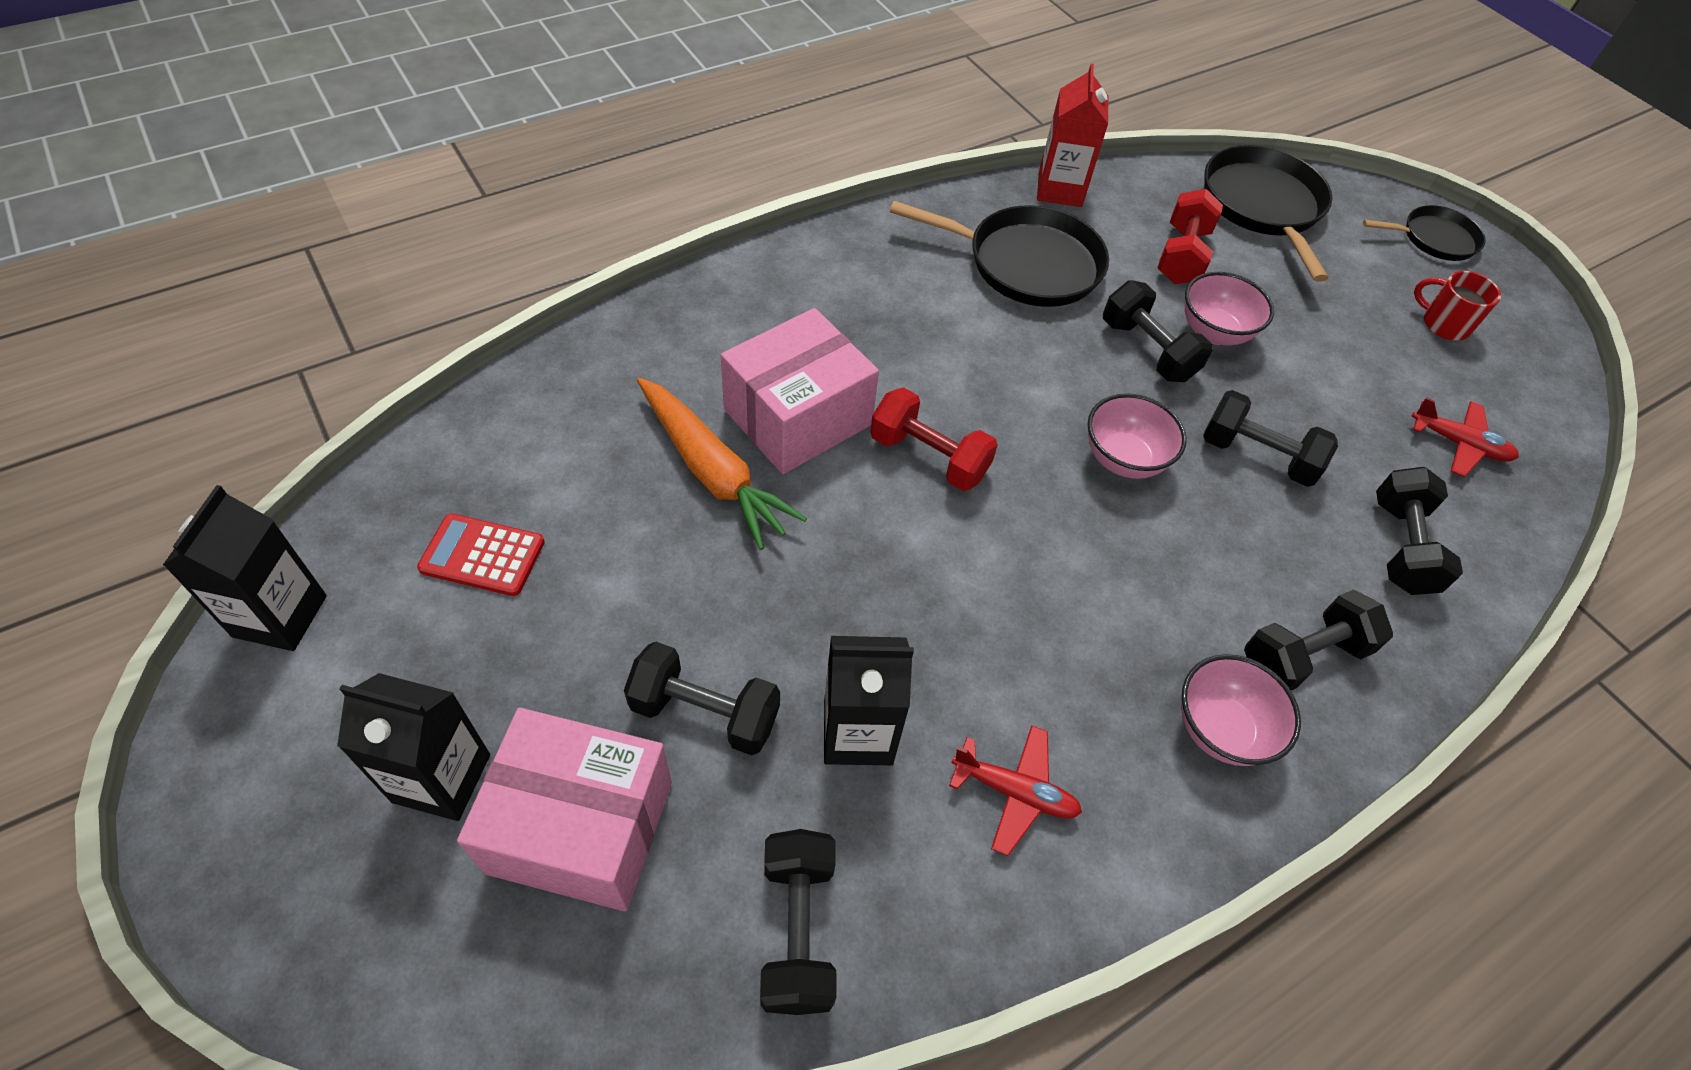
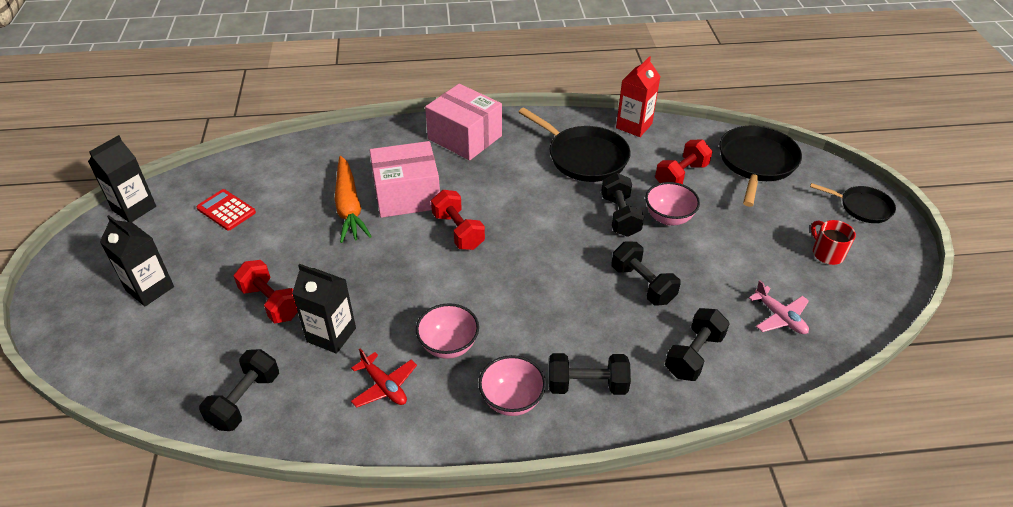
camera: 30 degrees right, 10 degrees down
pink box [457,708,672,911] -> pink box moved to [425,84,502,160]
black dumbbell [624,642,780,755] -> red dumbbell [234,260,298,323]
pink bowl [1087,393,1187,479] -> pink bowl moved to [416,303,479,359]
red plane [1412,397,1519,477] -> pink plane [749,280,809,334]

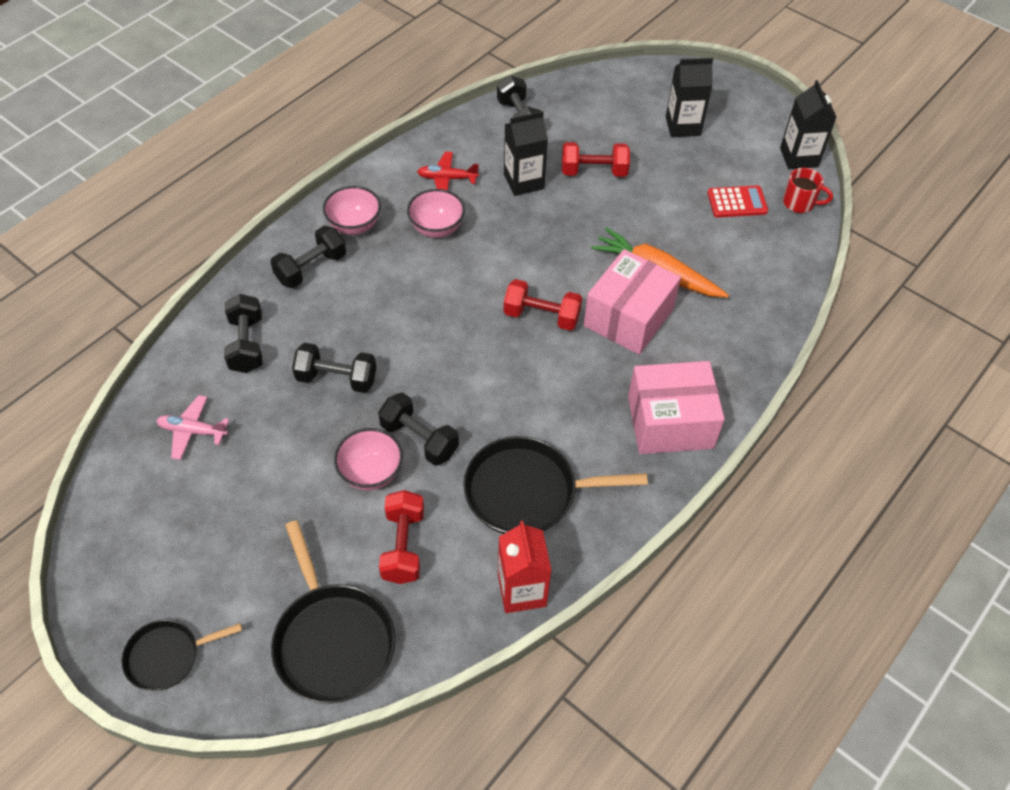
camera: 135 degrees right, 10 degrees up
red mug [811,220,856,265] -> red mug moved to [783,168,833,213]

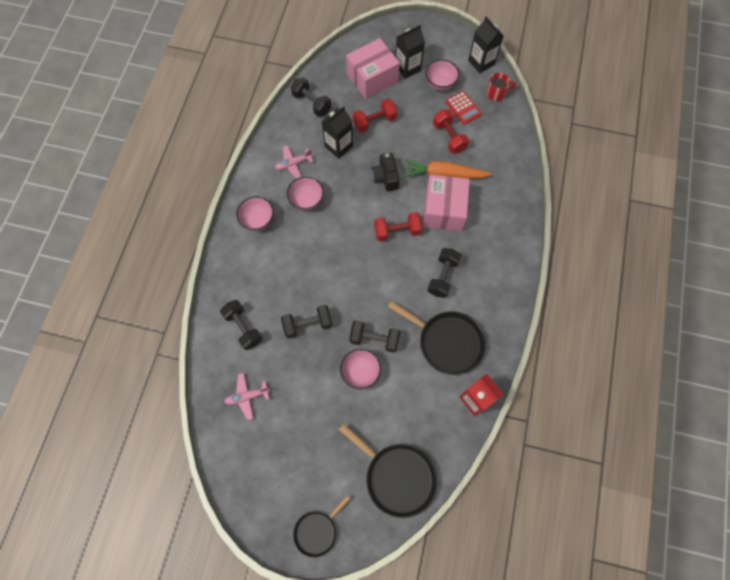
camera: 25 degrees left, 15 degrees up
black dumbbell [270,226,346,288] -> black dumbbell moved to [427,248,461,298]
red dumbbell [379,490,424,584] -> red dumbbell moved to [433,110,469,153]
red plane [417,152,479,190] -> pink plane [275,145,313,179]
black pan [463,436,648,534] -> black pan turned 120 degrees counterclockwise [388,301,486,375]
pink box [628,361,725,454] -> pink box moved to [346,38,400,99]
red calculator [707,185,768,217] -> red calculator turned 90 degrees clockwise [445,91,482,125]
none -> black camera [371,152,400,191]
none -> pink bowl [425,59,459,91]

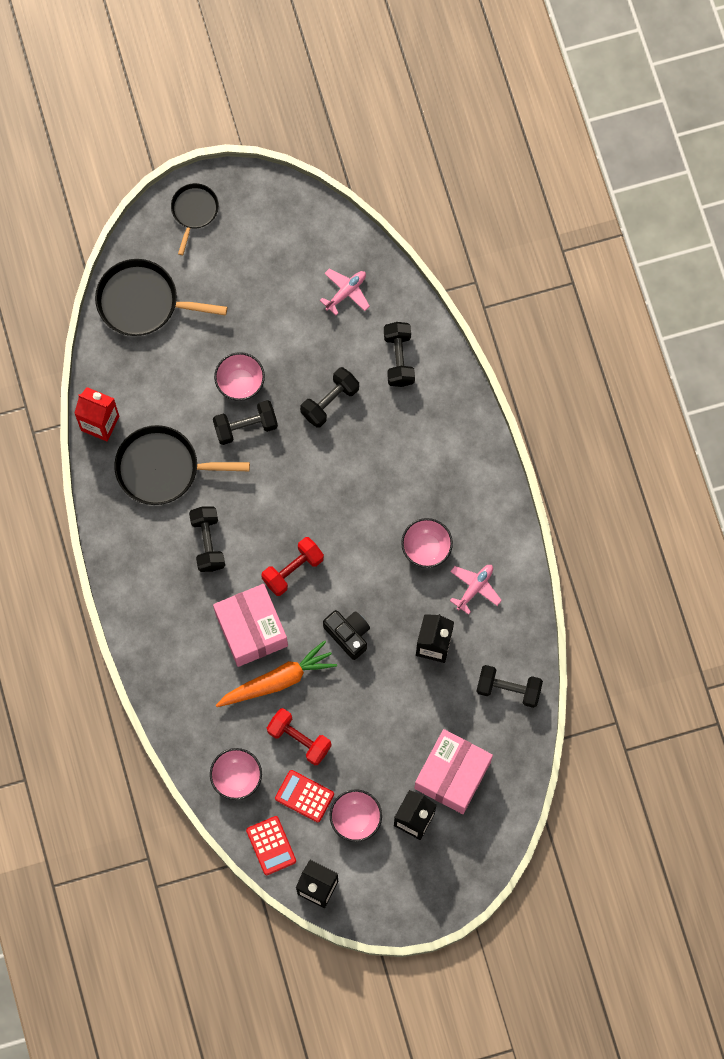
camera: 150 degrees right, 5 degrees up
black dumbbell [220,300,263,350] -> black dumbbell turned 60 degrees clockwise [384,322,415,387]
pink bowl [236,196,274,231] -> pink bowl moved to [210,748,262,800]
red dumbbell [352,99,397,133] -> none
red mug [486,73,516,101] -> red calculator [246,816,296,875]

